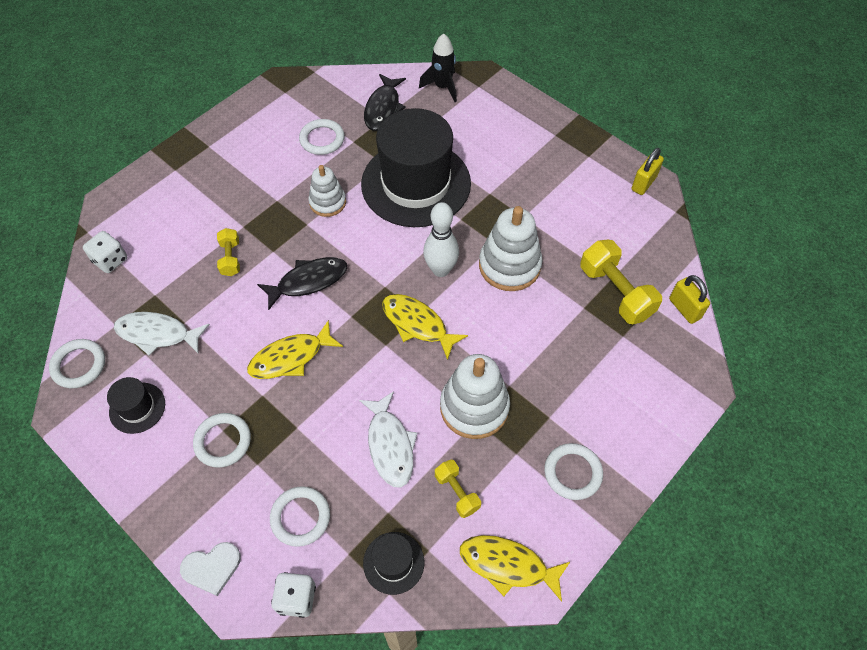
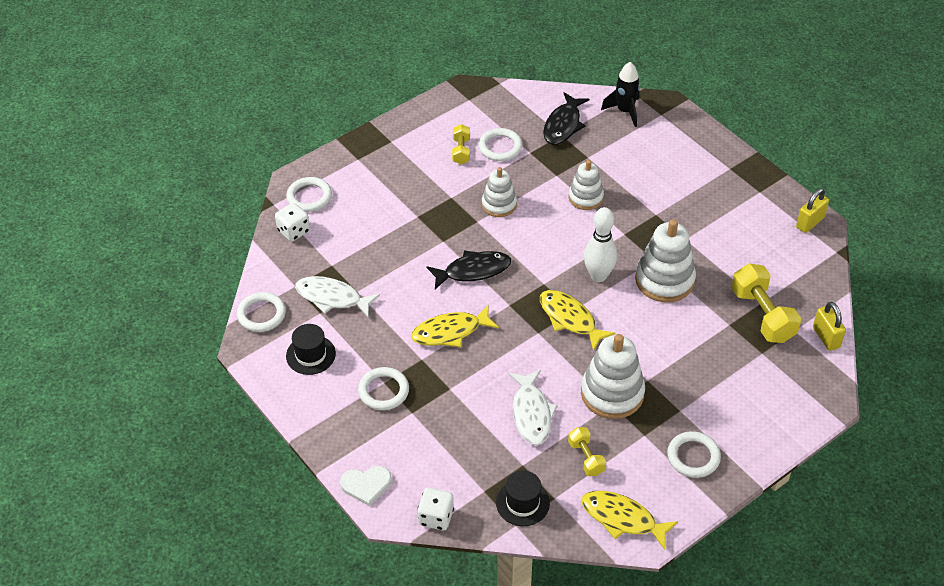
camera: 10 degrees right, 10 degrees down
yellow dumbbell [217,228,240,276] -> yellow dumbbell moved to [452,124,470,164]
white ring [270,486,330,547] -> white ring moved to [286,177,332,212]
black hat [361,108,471,227] -> white stacking toy [568,160,604,210]

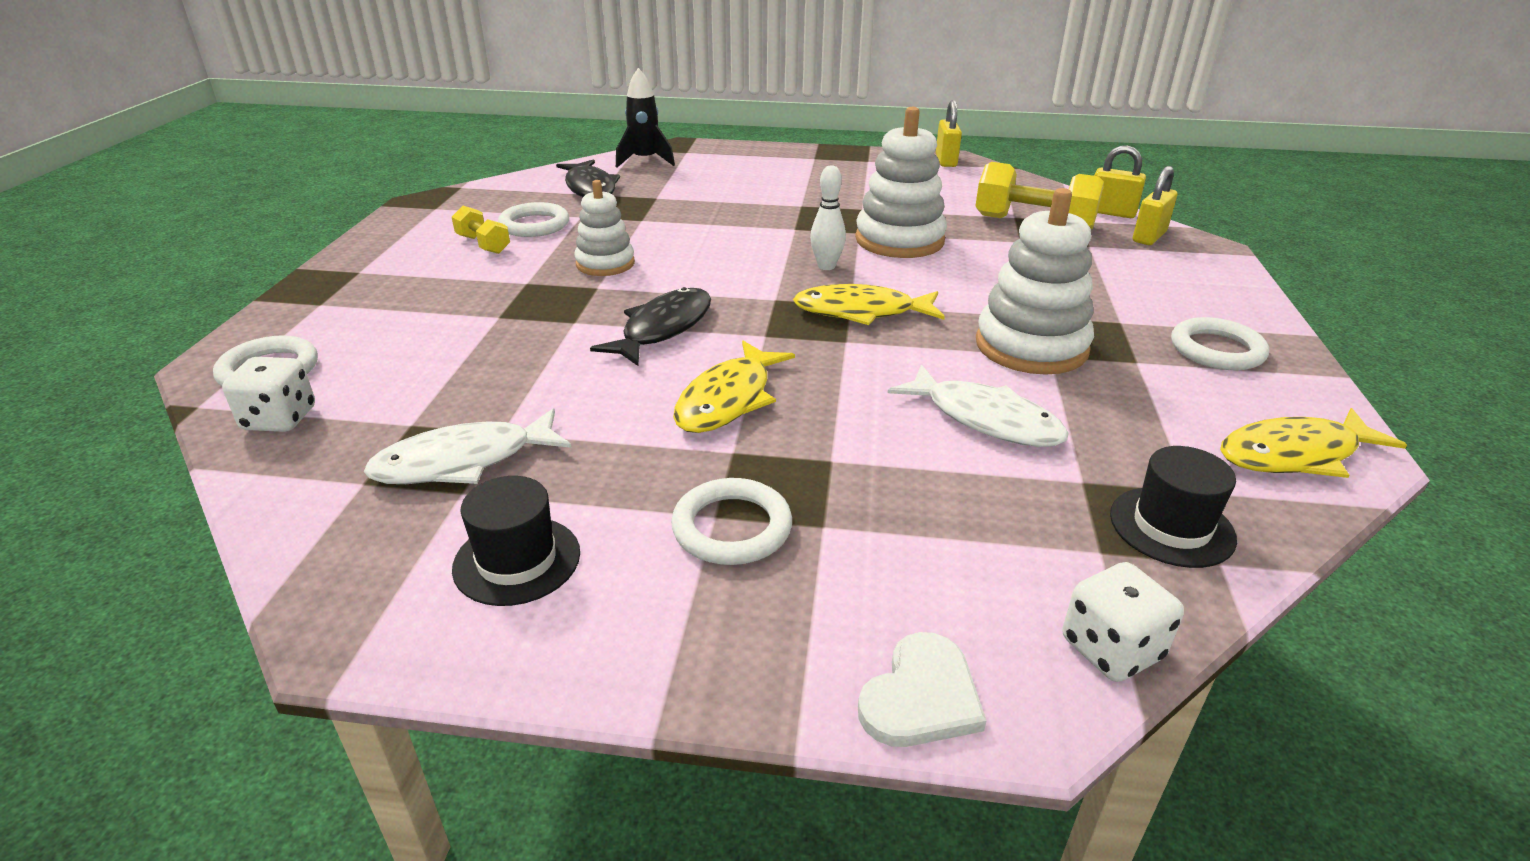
camera: 45 degrees left, 15 degrees down
white ring [237,292,286,332] -> none
white stacking toy [568,160,604,210] -> none
yellow dumbbell [568,427,606,476] -> none
white bowling pin [584,207,617,282] -> white bowling pin [810,165,846,270], size x0.66
none -> yellow padlock [1133,166,1177,245]

